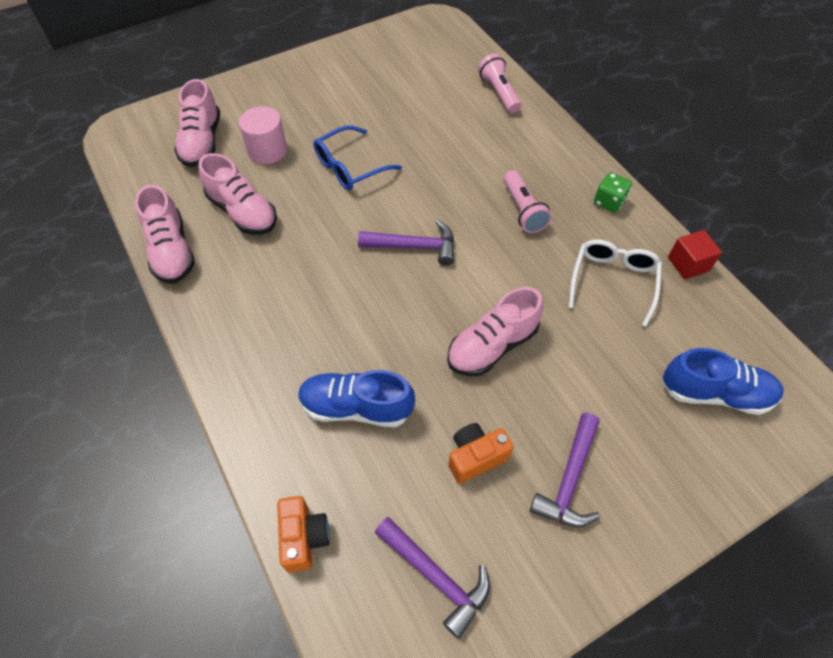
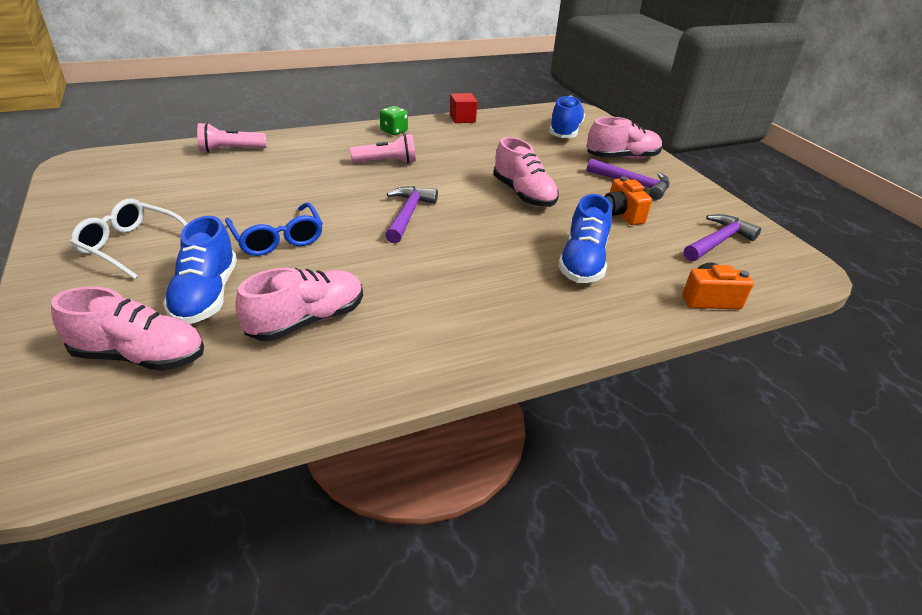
camera: 85 degrees left, 20 degrees down
pink shoe [135,185,195,284] -> pink shoe moved to [587,117,662,159]
pink cylinder [239,106,287,164] -> blue shoe [163,216,237,324]
white glasses [569,239,662,327] -> white glasses moved to [70,199,187,279]

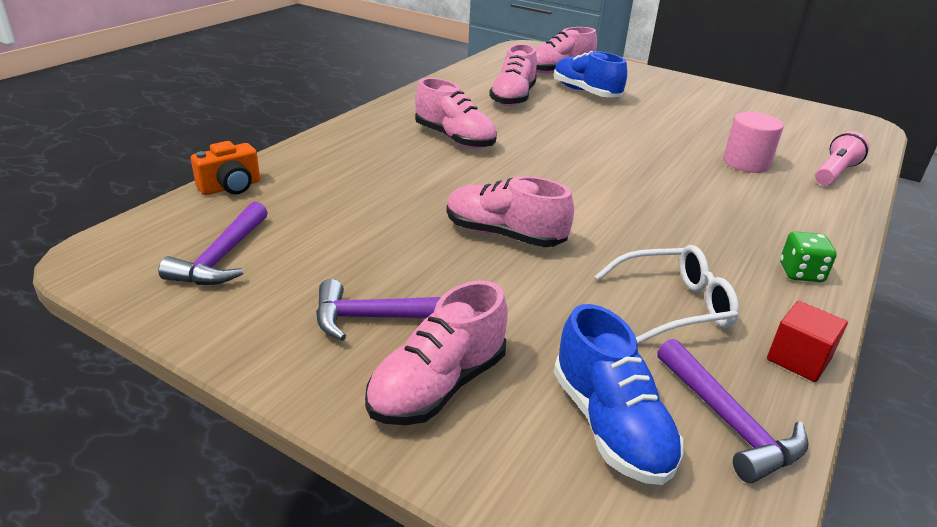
camera: 145 degrees right, 5 degrees down
white glasses [70,199,187,279] -> white glasses moved to [594,245,739,344]
blue glasses [225,202,323,256] -> none
pink flashlight [350,134,416,163] -> none
purple hammer [385,186,438,244] -> purple hammer moved to [657,339,808,483]
blue shoe [558,194,612,283] -> none
orange camera [604,176,652,225] -> none
none -> pink shoe [415,78,497,149]
none -> pink cylinder [723,112,784,173]

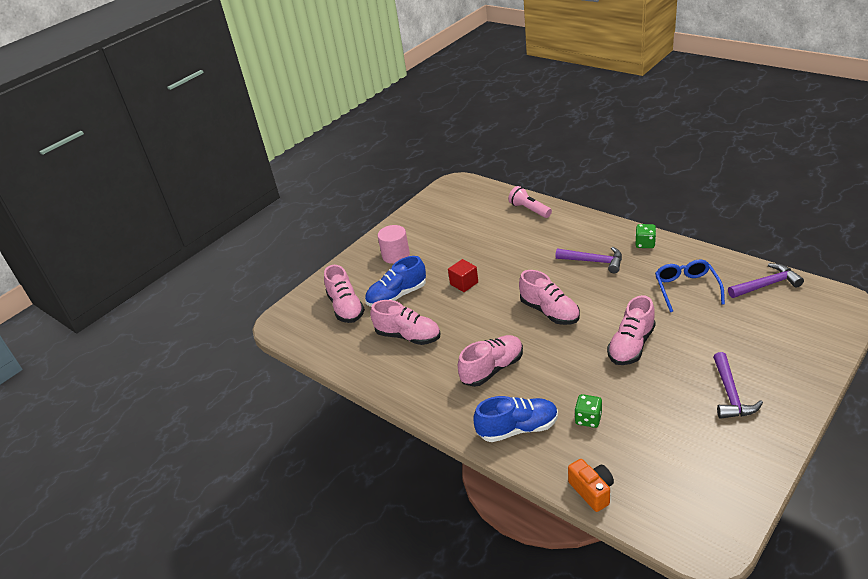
camera: 75 degrees left, 5 degrees up
purple hammer [158,202,268,285] -> purple hammer moved to [555,247,622,273]
pink shoe [365,281,508,425] -> pink shoe moved to [519,270,580,325]
blue shoe [554,304,683,485] -> blue shoe moved to [473,396,558,442]
white glasses [594,245,739,344] -> blue glasses [655,260,725,312]
pink cylinder [723,112,784,173] -> pink cylinder moved to [377,225,410,264]
red cube [767,301,848,382] -> red cube moved to [448,259,478,292]
none -> green dice [574,394,602,428]

